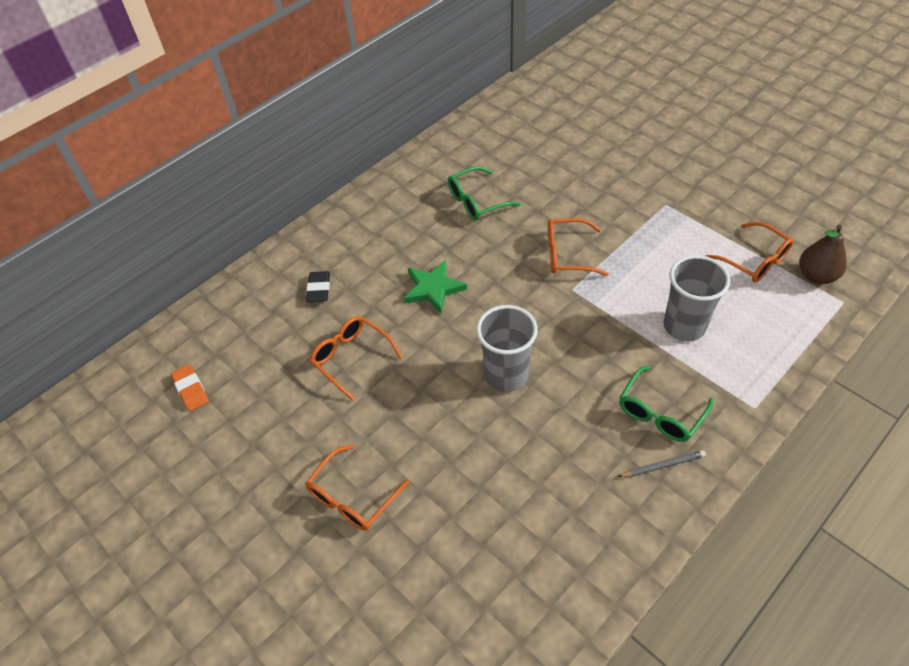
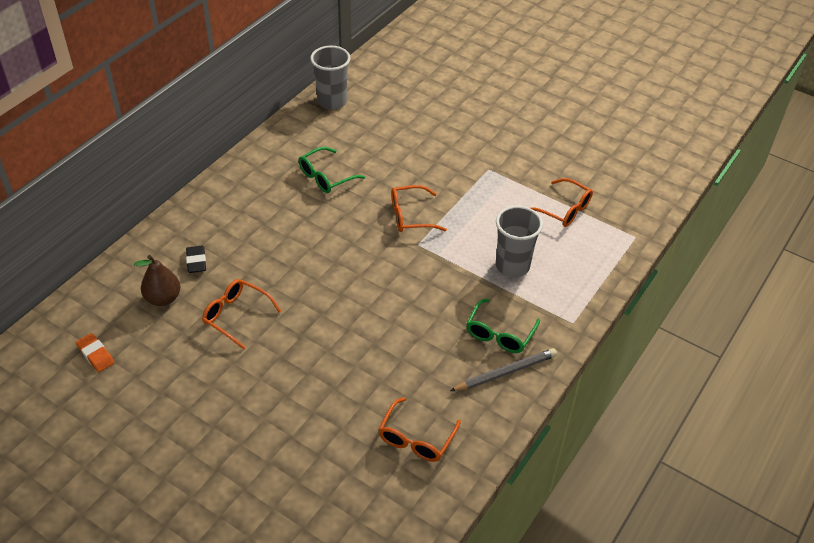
camera: 15 degrees left, 5 degrees down
orange glasses [305,444,409,531] -> orange glasses moved to [378,397,461,462]
green star [404,260,467,313] -> none
grey cup [476,305,538,392] -> grey cup moved to [310,46,351,110]
grey pencil [618,450,706,477] -> grey pencil [450,348,557,391], size x1.61
brown pear [799,225,847,284] -> brown pear moved to [134,255,180,306]

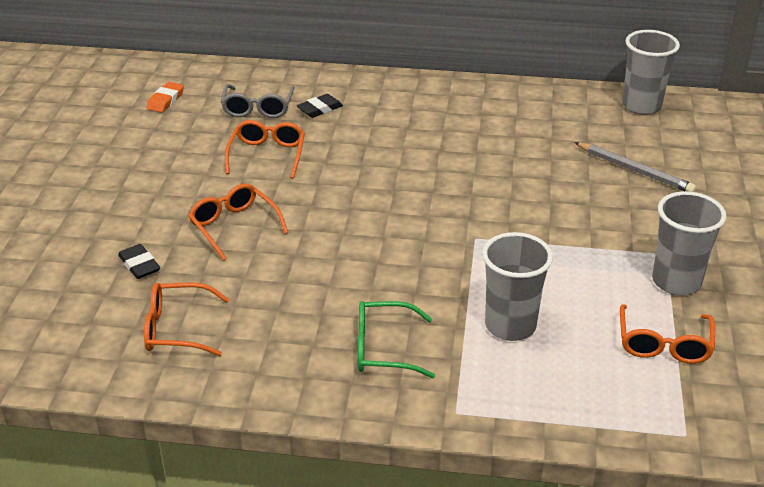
camera: 65 degrees right, 10 degrees down
brown pear [134,255,180,306] -> grey glasses [221,84,295,118]
green glasses [299,147,365,193] -> none
orange glasses [391,185,447,232] -> orange glasses moved to [189,184,288,261]
grey pencil [450,348,557,391] -> grey pencil moved to [574,142,696,192]
none -> black eraser [118,244,160,279]
none -> grey cup [652,191,727,295]

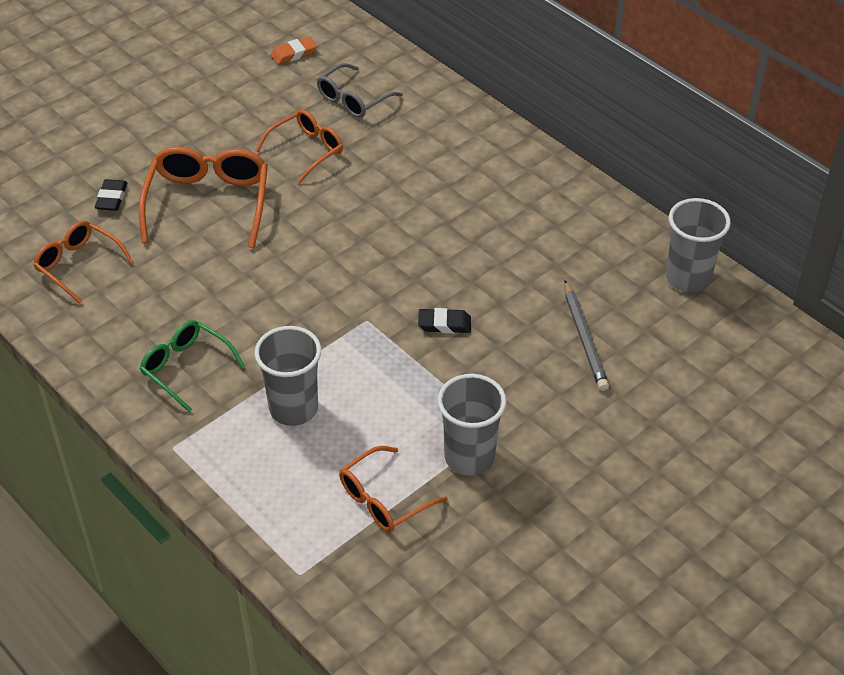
camera: 40 degrees right, 10 degrees up
orange glasses [189,184,288,261] -> orange glasses [139,146,268,248], size x1.58
black eraser [297,94,343,118] -> black eraser moved to [418,308,471,333]

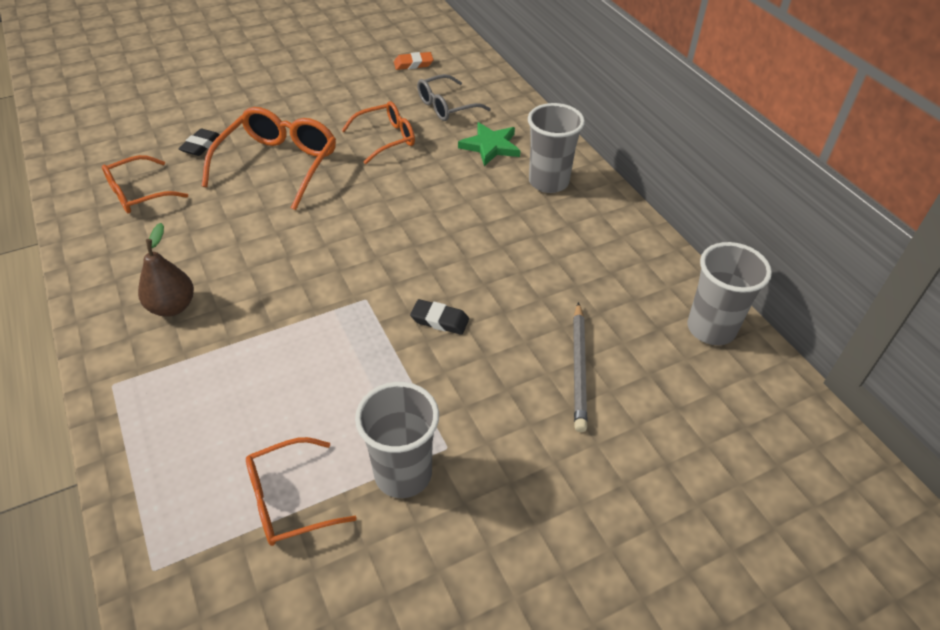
camera: 15 degrees right, 0 degrees up
orange glasses [33,221,134,304] -> orange glasses turned 90 degrees counterclockwise [102,155,188,214]
green glasses [140,320,245,412] -> brown pear [138,223,194,317]
grey cup [254,326,321,426] -> grey cup moved to [528,103,585,193]
none -> green star [458,122,521,166]

